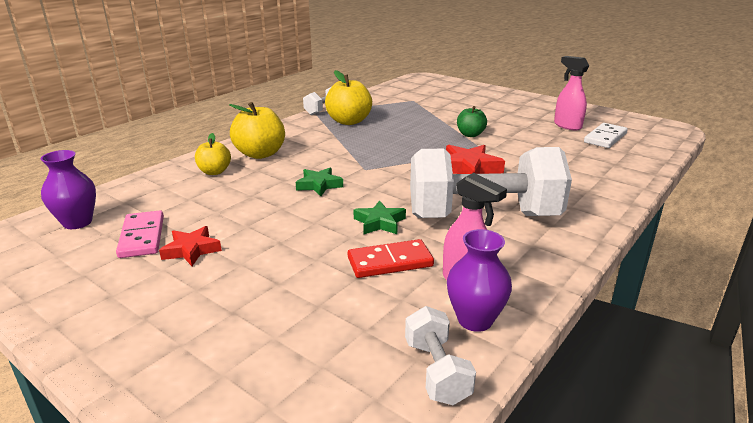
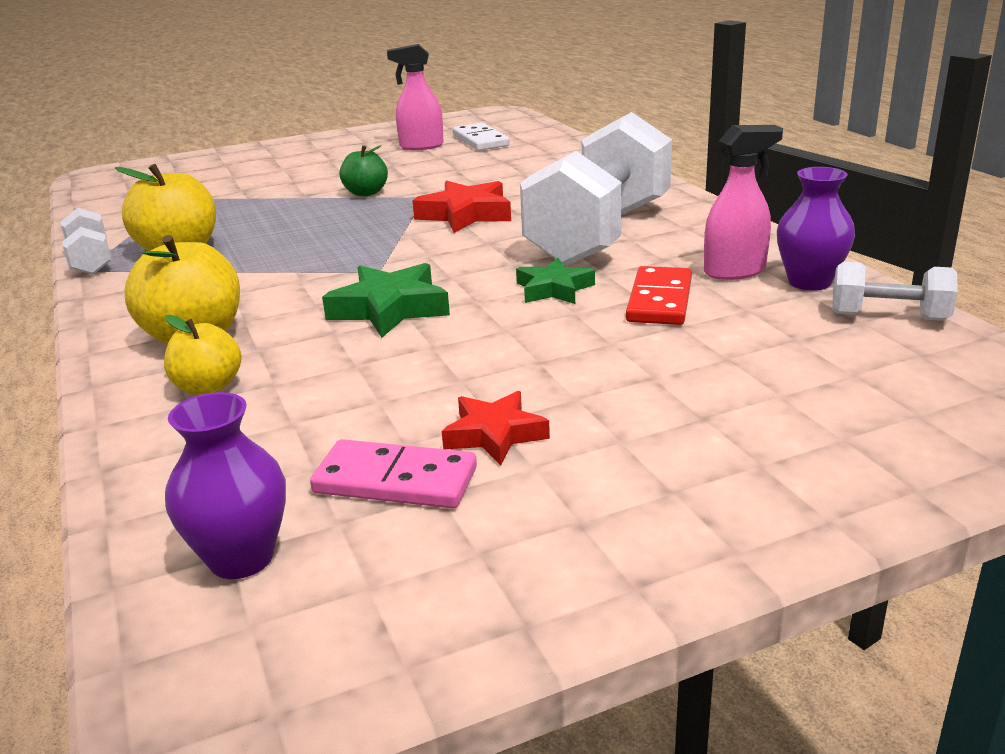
camera: 60 degrees left, 0 degrees up
green star [296,167,343,196] -> green star [322,263,450,338], size x1.50

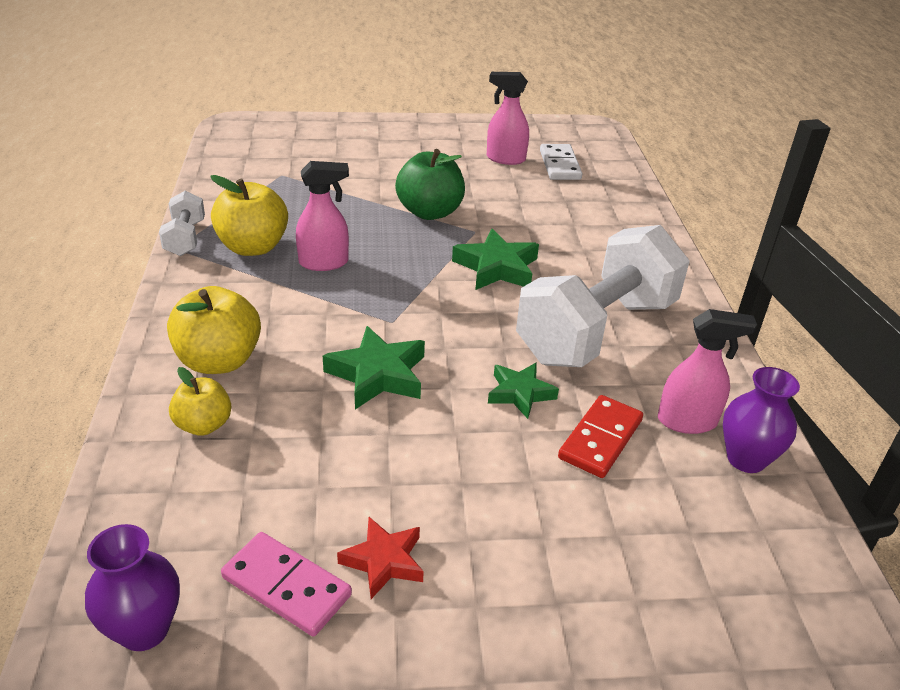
camera: 15 degrees right, 10 degrees up
green apple [339,145,388,196] -> green apple [395,149,465,220], size x1.64
red star [412,181,511,233] -> green star [452,229,539,290]
white dumbbell [832,262,958,321] -> none
none -> pink spray bottle [296,161,349,271]

